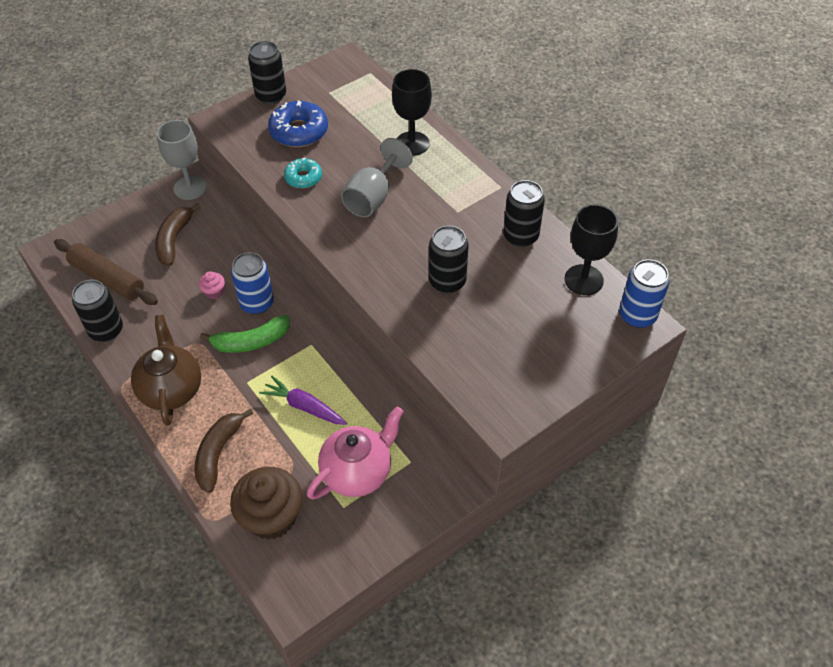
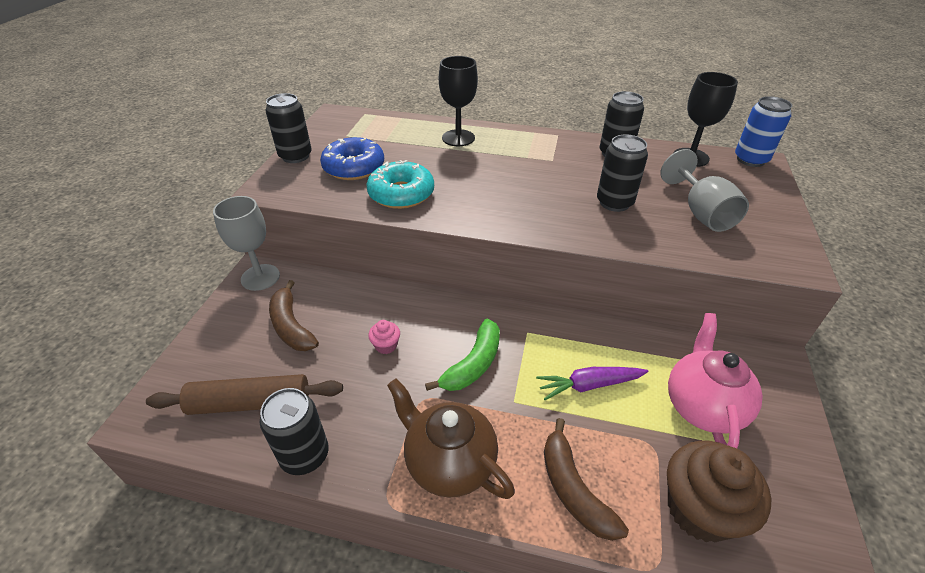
camera: 40 degrees left, 10 degrees down
blue can [231,252,274,314] -> none
turquoise donut [284,157,322,188] -> turquoise donut [366,160,434,209], size x1.63
grey goblet [341,138,413,217] -> grey goblet moved to [660,149,749,232]

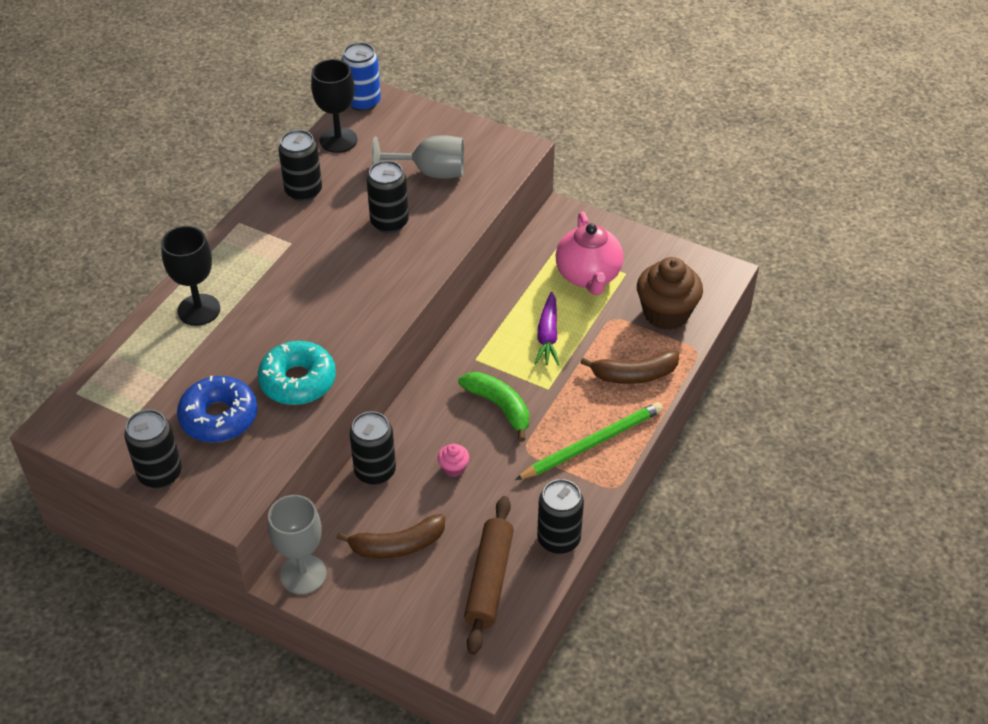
camera: 75 degrees left, 5 degrees up
brown teapot [387,379,515,499] -> green pencil [515,402,663,480]
pink teapot [668,313,763,448] -> pink teapot turned 120 degrees counterclockwise [556,212,623,295]
none -> black can [349,411,396,485]

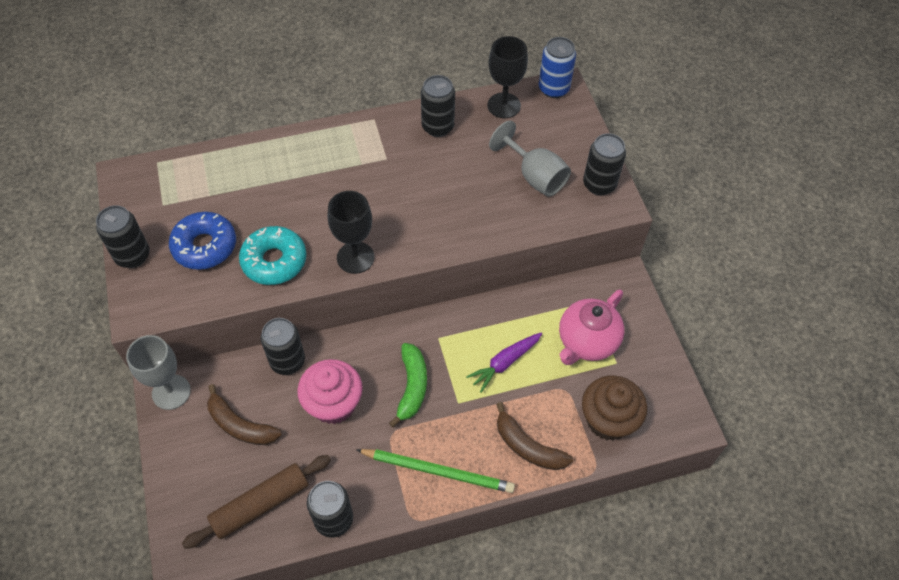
camera: 45 degrees right, 10 degrees up
black goblet [161,226,220,326] -> black goblet moved to [328,191,375,274]
black can [367,160,409,233] -> black can moved to [583,133,626,196]
pink cupcake [438,444,470,477] -> pink cupcake [297,359,363,424], size x2.26

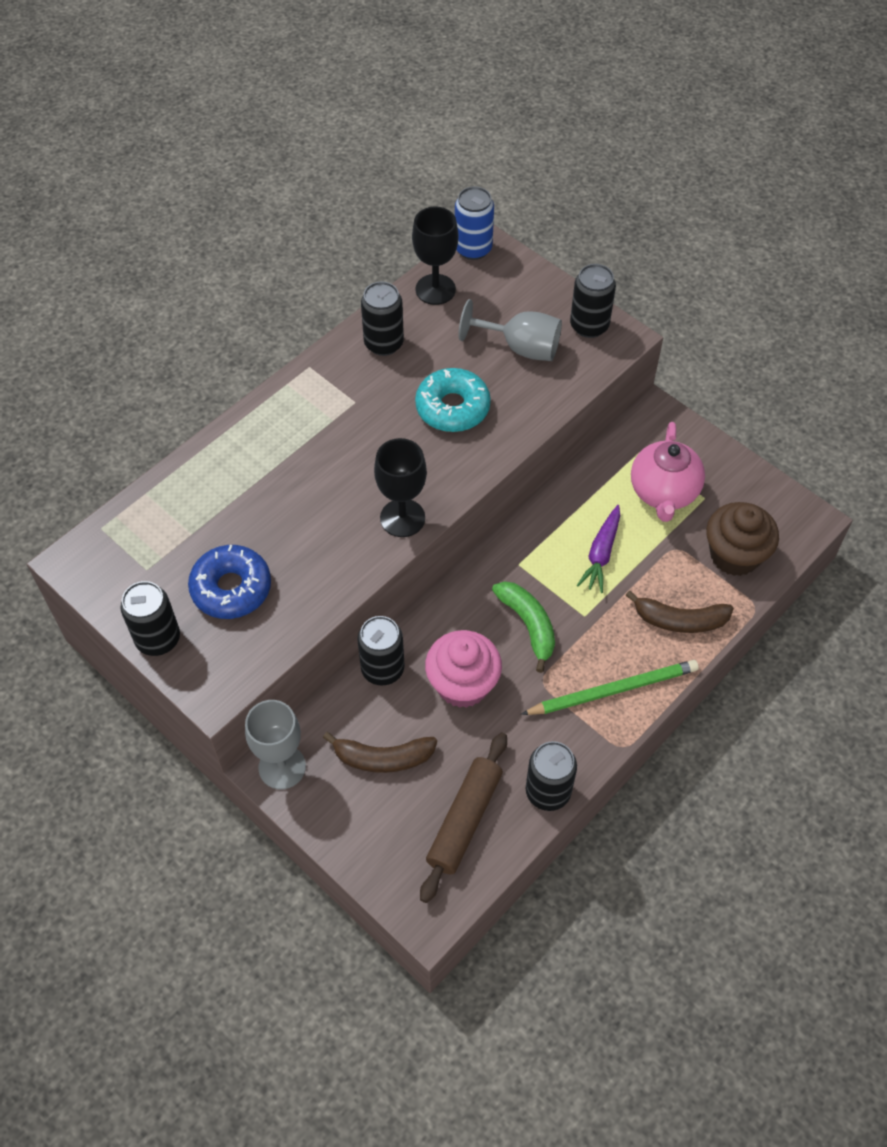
camera: 30 degrees left, 0 degrees up
turquoise donut [239,226,307,285] -> turquoise donut moved to [415,368,491,432]

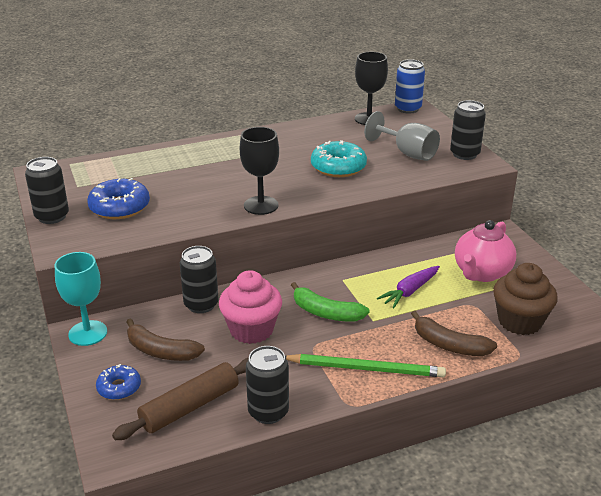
camera: 25 degrees right, 25 degrees down
grey goblet [245,700,306,789] -> turquoise goblet [55,252,107,346]
black can [361,281,404,356] -> none
green banana [492,581,555,673] -> green banana turned 120 degrees clockwise [291,282,370,322]
none -> blue donut [96,364,141,400]

